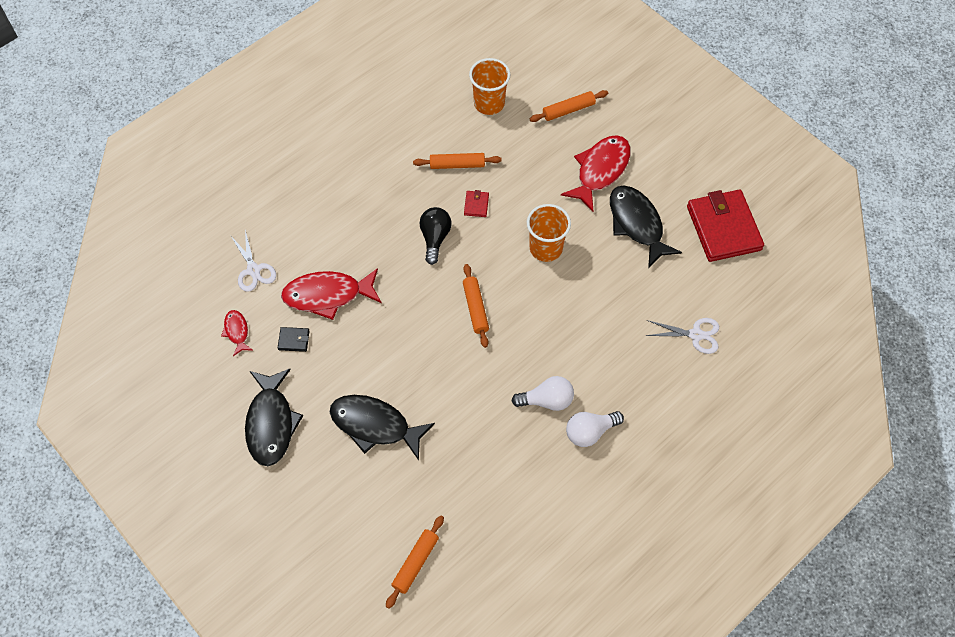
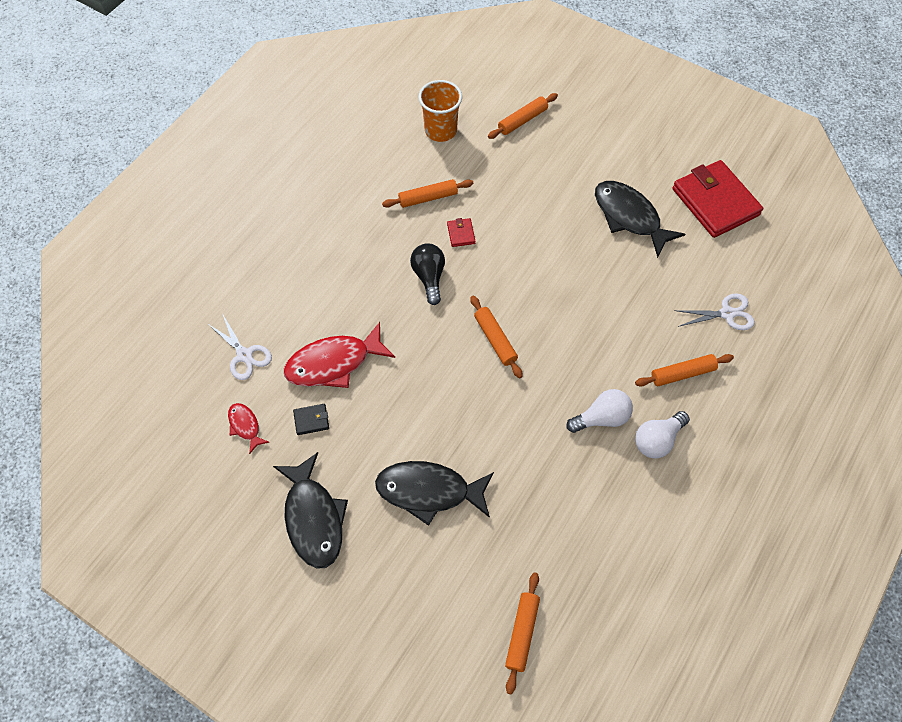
camera: 15 degrees left, 0 degrees up
orange cup [527,204,571,262] -> none
red fish [561,135,631,212] -> none
none -> orange rolling pin [635,354,734,386]

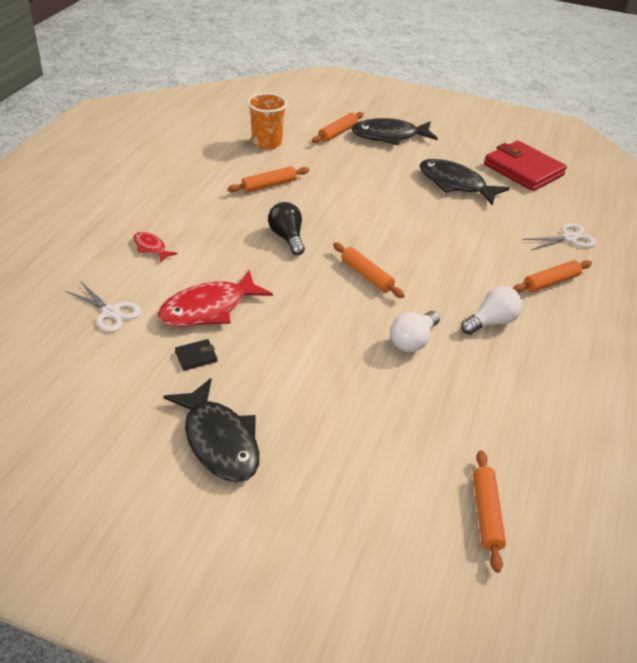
camera: 15 degrees left, 20 degrees down
red fish [228,403,270,454] -> red fish moved to [133,232,177,263]
black fish [375,461,494,526] -> black fish moved to [351,118,438,145]
red wallet [447,218,475,247] -> none
white light bulb [635,411,690,458] -> white light bulb moved to [390,311,440,352]

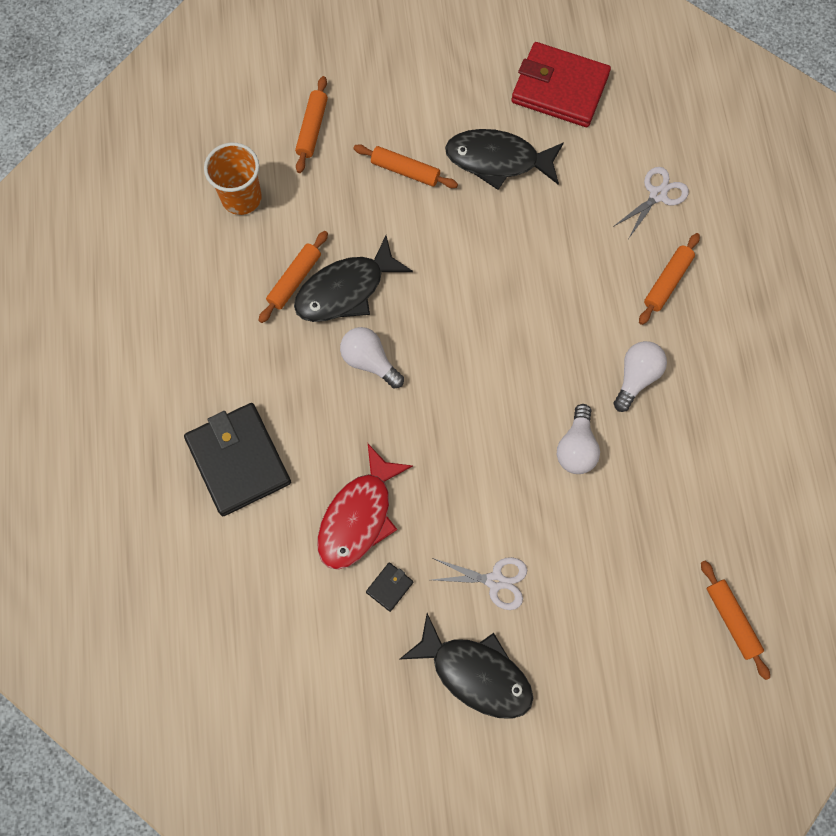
camera: 25 degrees left, 30 degrees up
white scissors [65,281,141,332] -> white scissors moved to [432,557,527,610]
red fish [133,232,177,263] -> black wallet [184,403,291,516]
black light bulb [268,202,305,255] -> white light bulb [340,327,404,388]
orange rolling pin [333,242,405,298] -> orange rolling pin moved to [353,144,458,188]
black fish [351,118,438,145] -> black fish moved to [294,236,413,322]

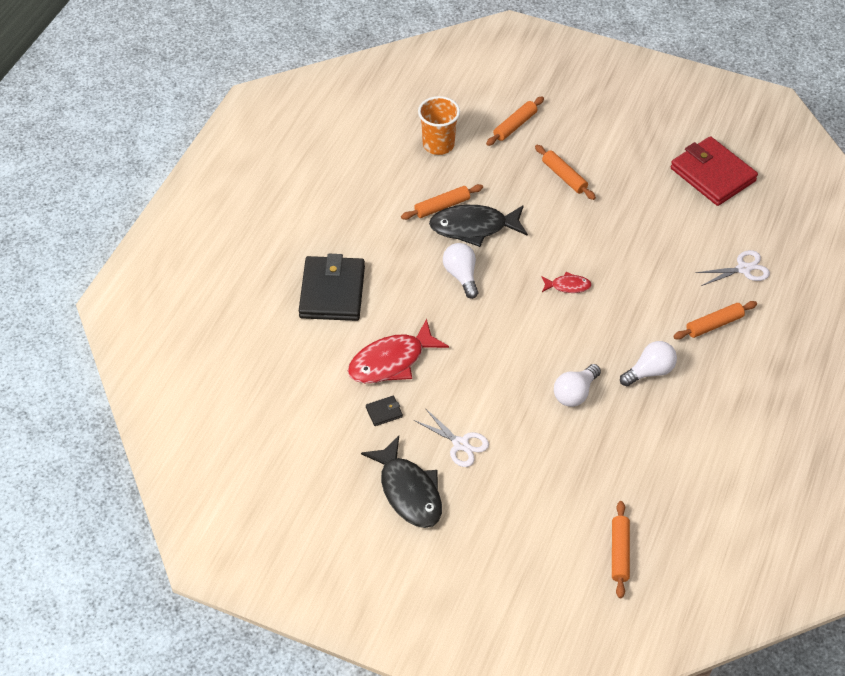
camera: 30 degrees right, 20 degrees down
black fish [445,129,564,190] -> none
none -> red fish [542,272,592,293]

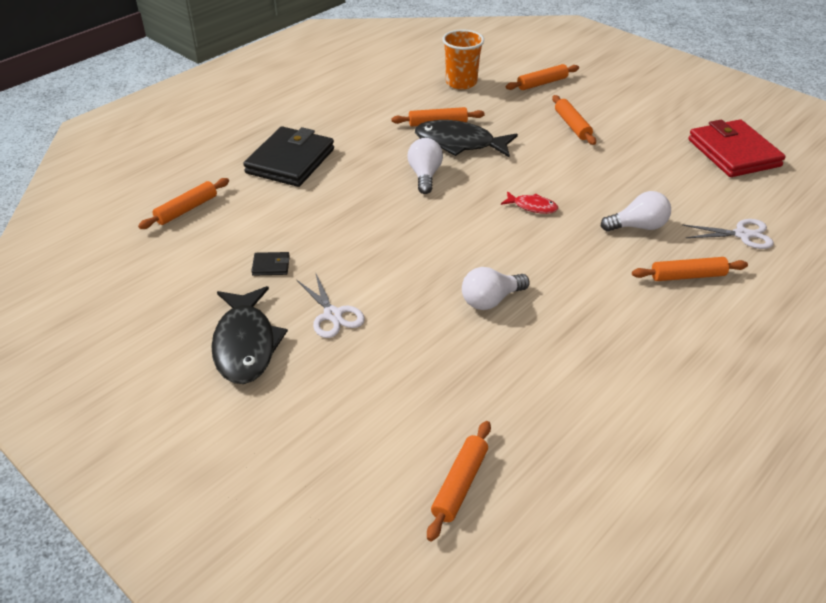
camera: 20 degrees right, 10 degrees down
red fish [348,319,449,383] -> none
white light bulb [620,341,677,386] -> white light bulb moved to [601,191,671,232]
none -> orange rolling pin [138,178,229,229]

